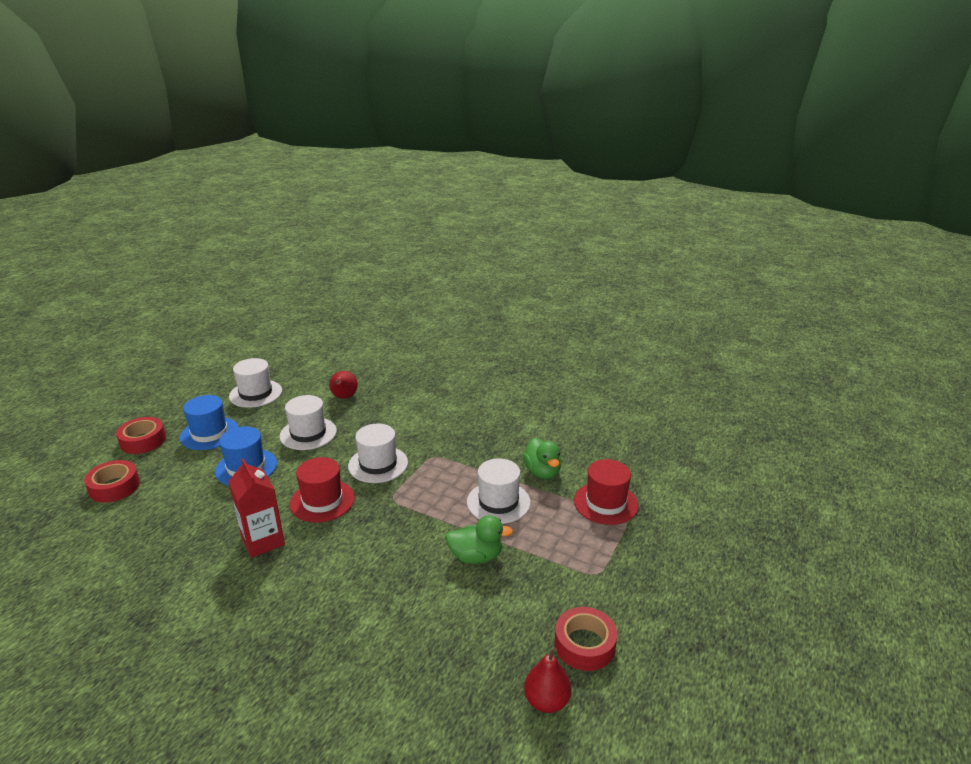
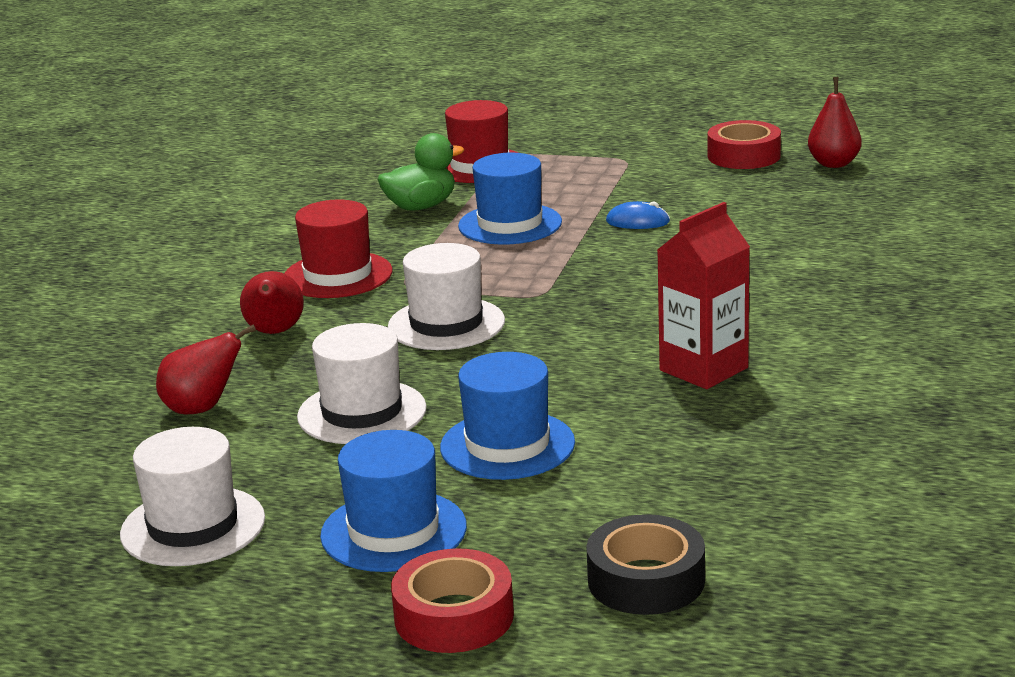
camera: 100 degrees left, 5 degrees down
red tape [84,460,140,503] -> black tape [586,514,705,615]
red hat [290,457,355,523] -> red hat moved to [284,200,393,298]
green duck [445,515,513,564] -> blue mouse [606,201,670,229]
white hat [467,458,531,524] -> blue hat [458,153,562,245]
none -> red pear [240,271,304,334]

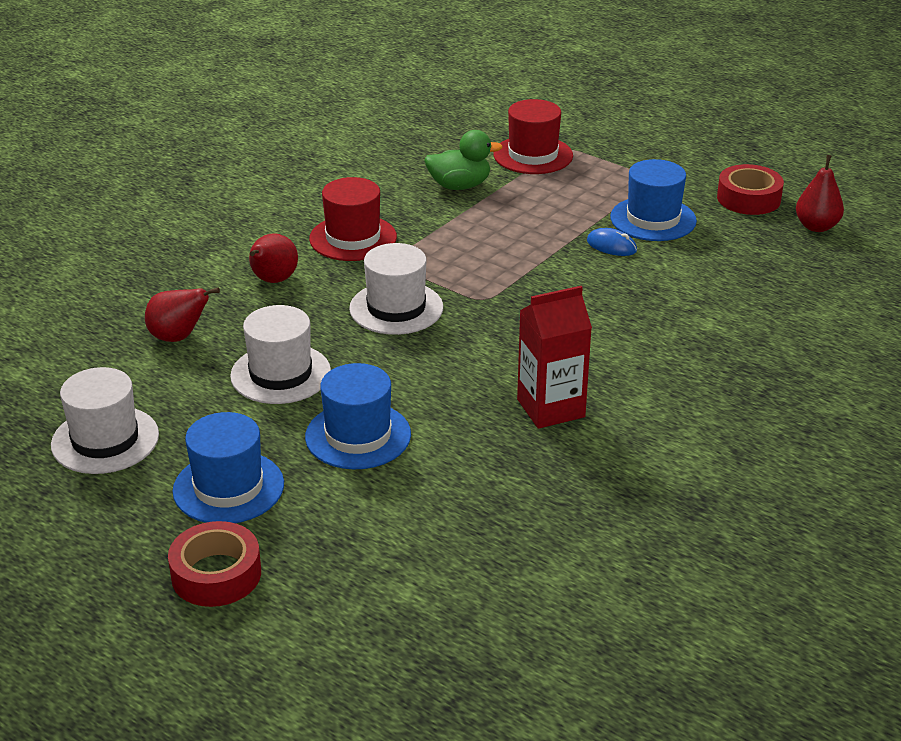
camera: 20 degrees right, 10 degrees up
blue hat [458,153,562,245] -> blue hat moved to [610,159,697,241]
black tape [586,514,705,615] -> none

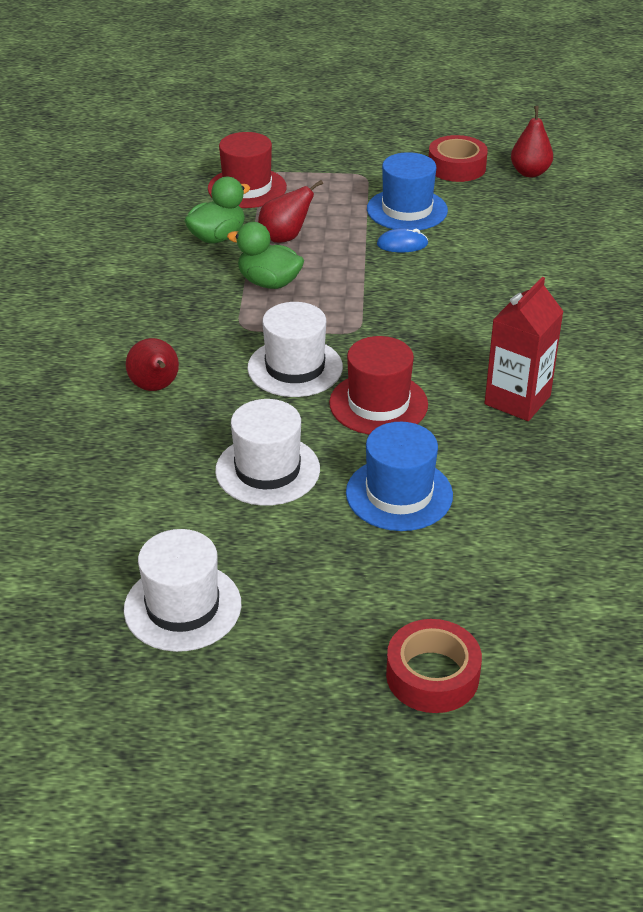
camera: 35 degrees left, 5 degrees up
red pear [145,288,220,342] -> red pear moved to [258,180,323,243]
blue hat [172,412,284,523] -> none
red hat [309,177,397,261] -> red hat moved to [329,336,428,435]
none -> green duck [227,222,304,289]

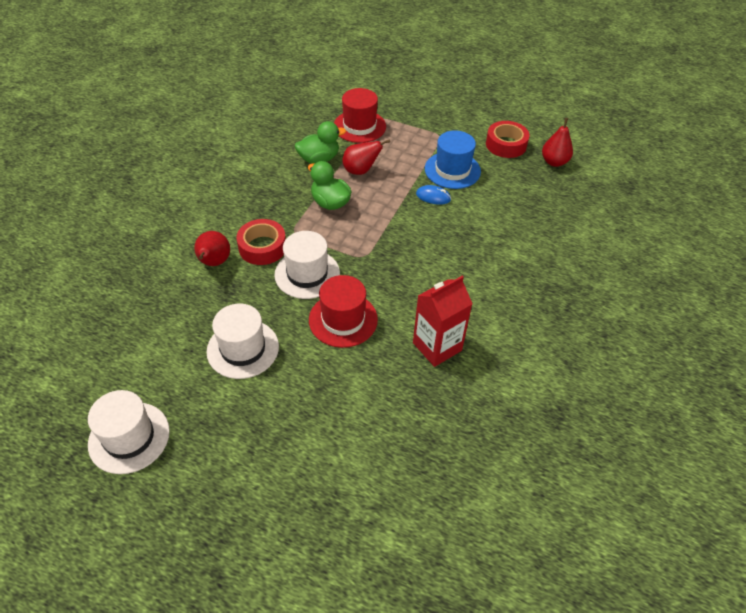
camera: 20 degrees right, 10 degrees up
blue hat [346,422,453,531] -> none
red tape [386,619,482,713] -> red tape moved to [236,219,286,265]

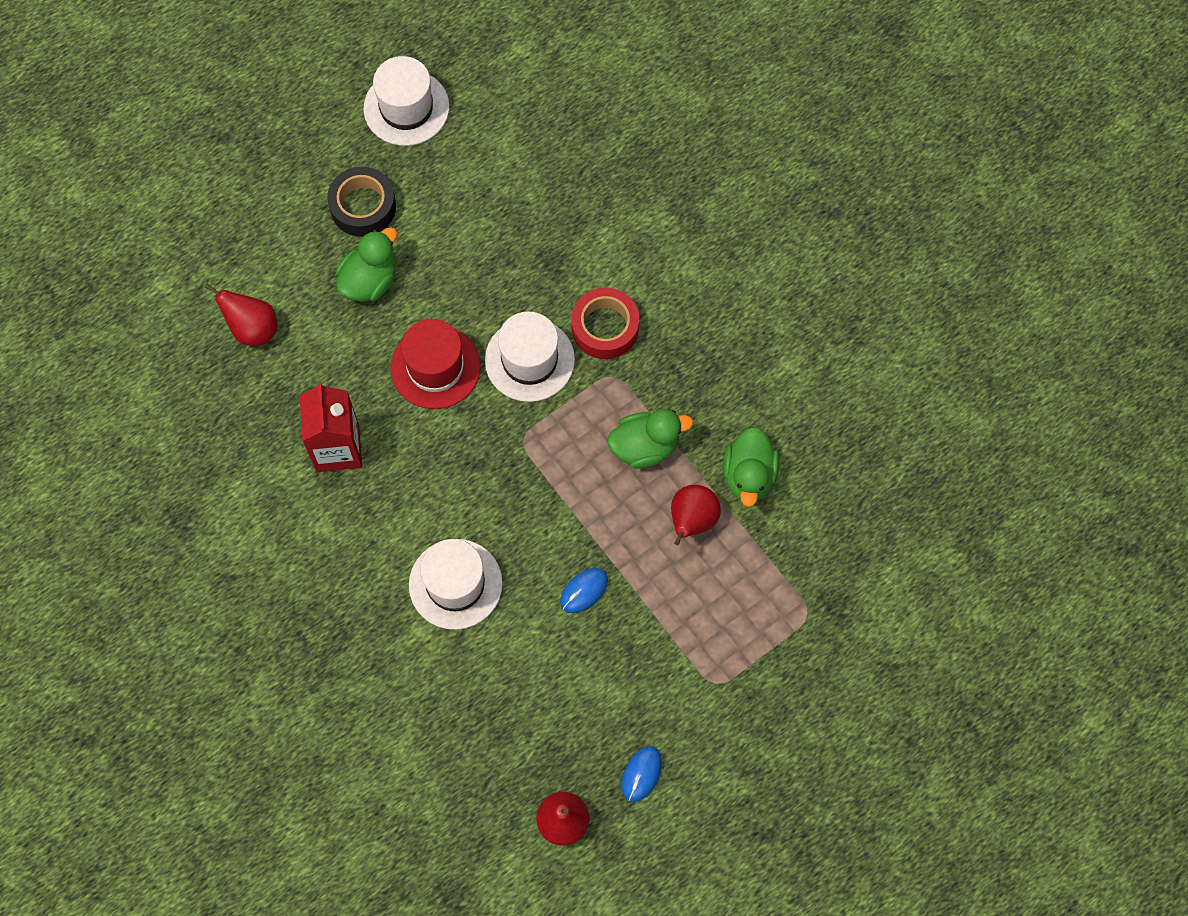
camera: 120 degrees right, 20 degrees up
red pear [194,231,230,266] -> red pear moved to [204,283,278,346]
white hat [207,304,279,379] -> white hat moved to [409,539,503,630]
red hat [334,88,386,143] -> none
blue hat [425,130,481,189] -> none
red tape [486,121,529,158] -> blue mouse [622,746,662,802]
none -> black tape [327,167,396,237]
none -> green duck [336,227,397,302]

